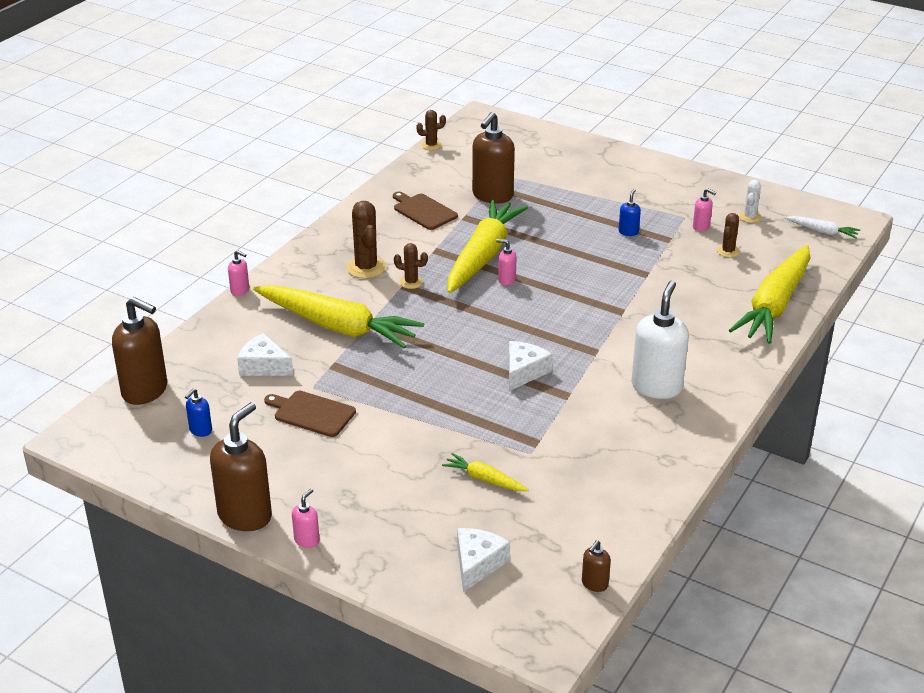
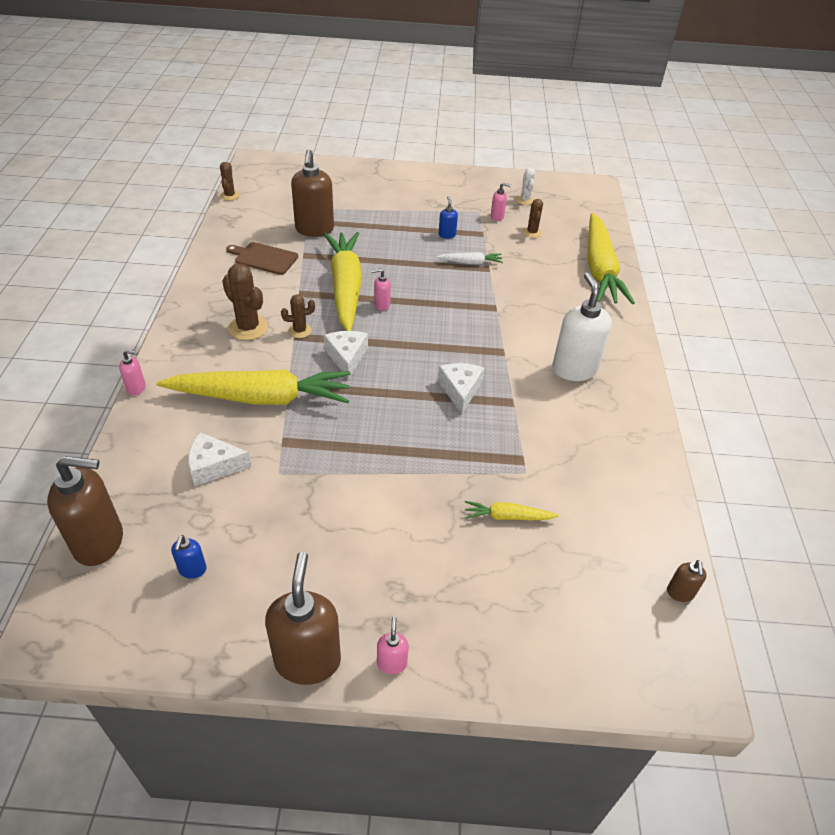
camera: 30 degrees left, 10 degrees up
brown cutting board [264,391,356,437] -> none
brown cactus [416,110,446,150] -> brown cactus turned 45 degrees counterclockwise [220,162,239,201]
white cheese [457,528,510,592] -> white cheese moved to [324,331,368,380]
white carrot [785,216,860,238] -> white carrot moved to [436,252,503,264]

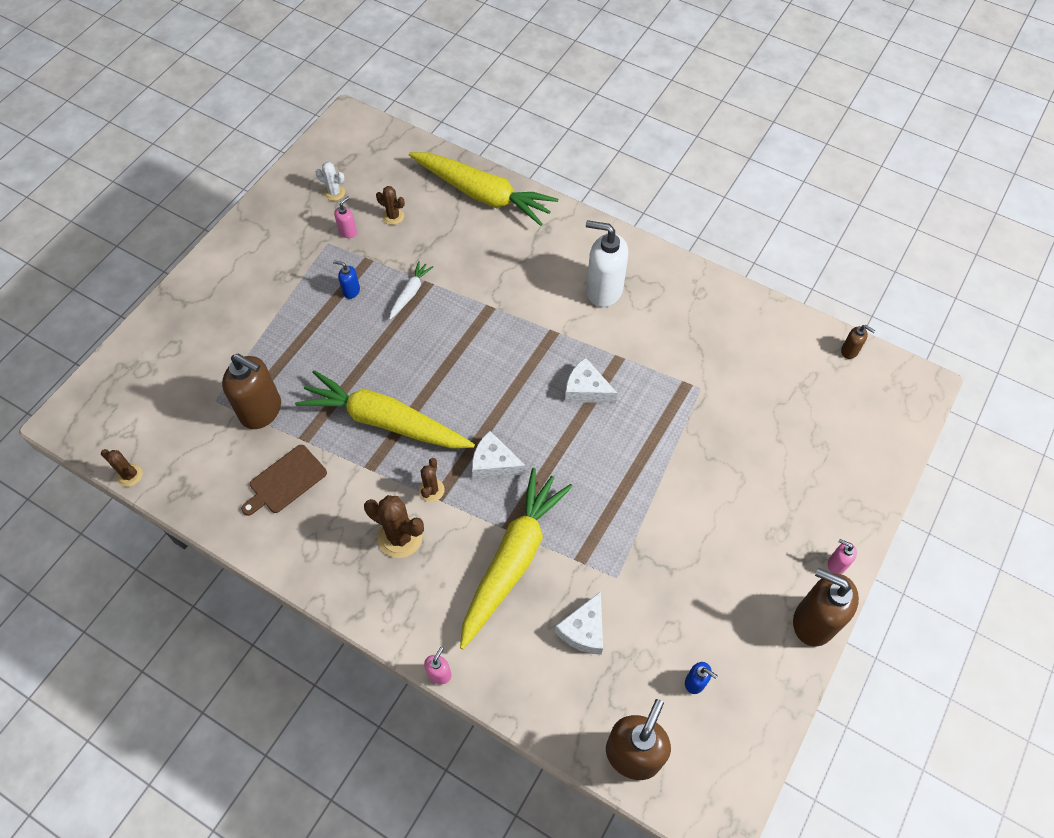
camera: 60 degrees left, 15 degrees up
brown cactus [222,263,268,340] -> brown cactus turned 45 degrees clockwise [364,495,424,558]
pink soap dispenser [371,268,391,311] -> none
yellow carrot [465,501,559,520] -> none

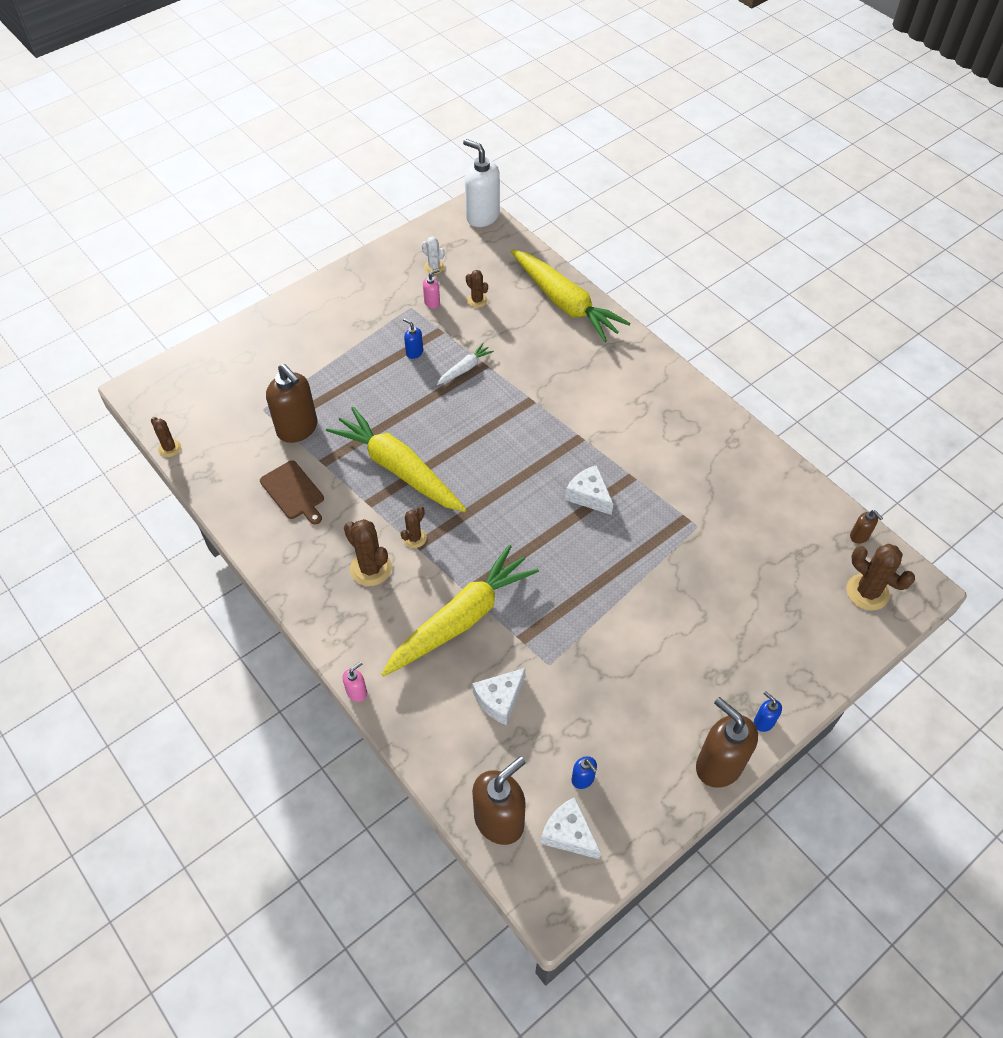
camera: 20 degrees right, 5 degrees down
brown cutting board [241,445,327,516] -> brown cutting board turned 105 degrees counterclockwise [260,460,324,525]
white cheese [472,431,526,479] -> white cheese moved to [541,797,601,859]
white soap dispenser [586,220,628,307] -> white soap dispenser moved to [463,139,500,227]
pink soap dispenser [828,539,857,574] -> blue soap dispenser [754,691,782,732]
none -> brown cactus [846,544,915,611]

